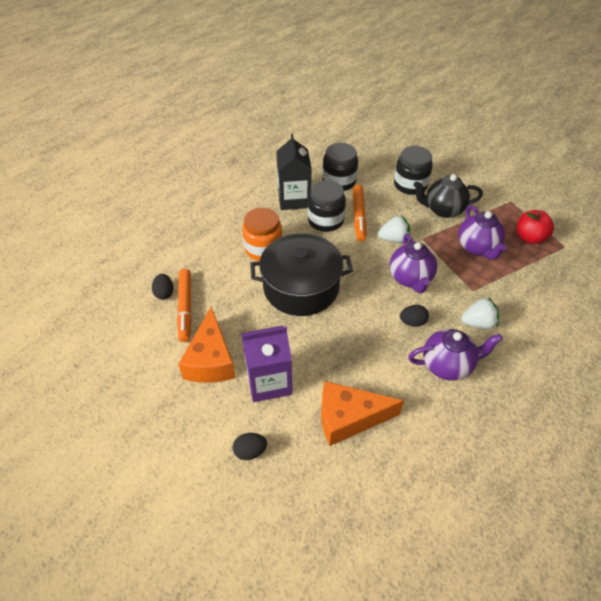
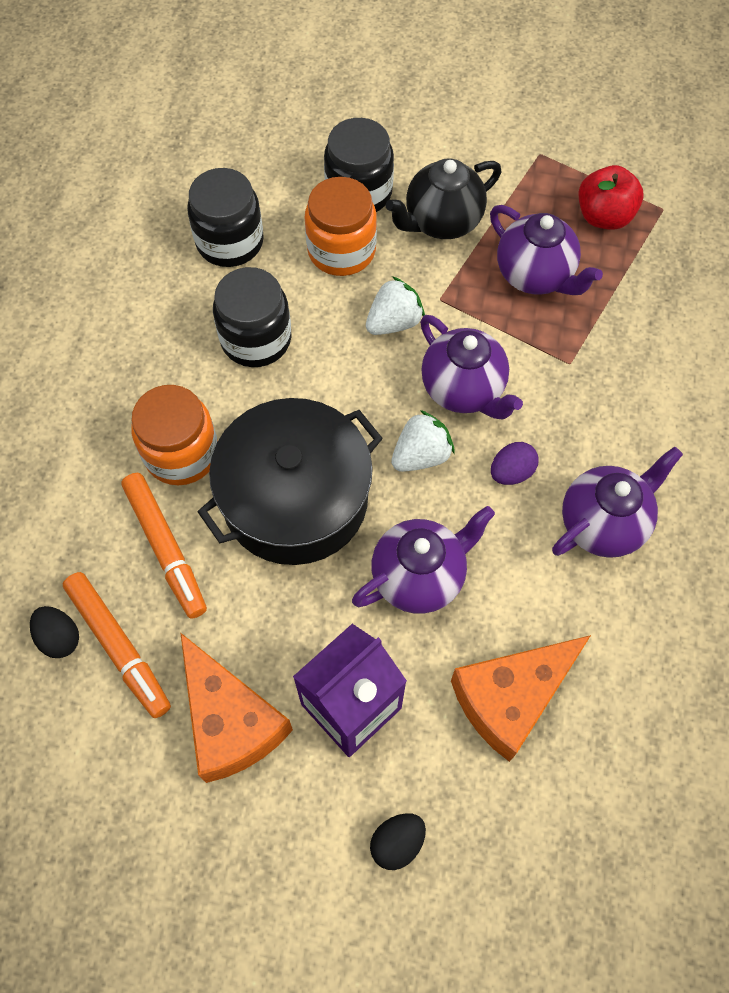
camera: 30 degrees left, 15 degrees up
black carton [276,134,312,210] -> none
orange marker [353,185,366,242] -> orange marker moved to [122,473,207,619]
black egg [400,305,429,327] -> purple egg [491,442,539,485]
white strawberry [461,297,499,329] -> white strawberry moved to [391,410,455,472]
none -> orange jar [305,177,377,276]
none -> purple teapot [352,506,495,614]

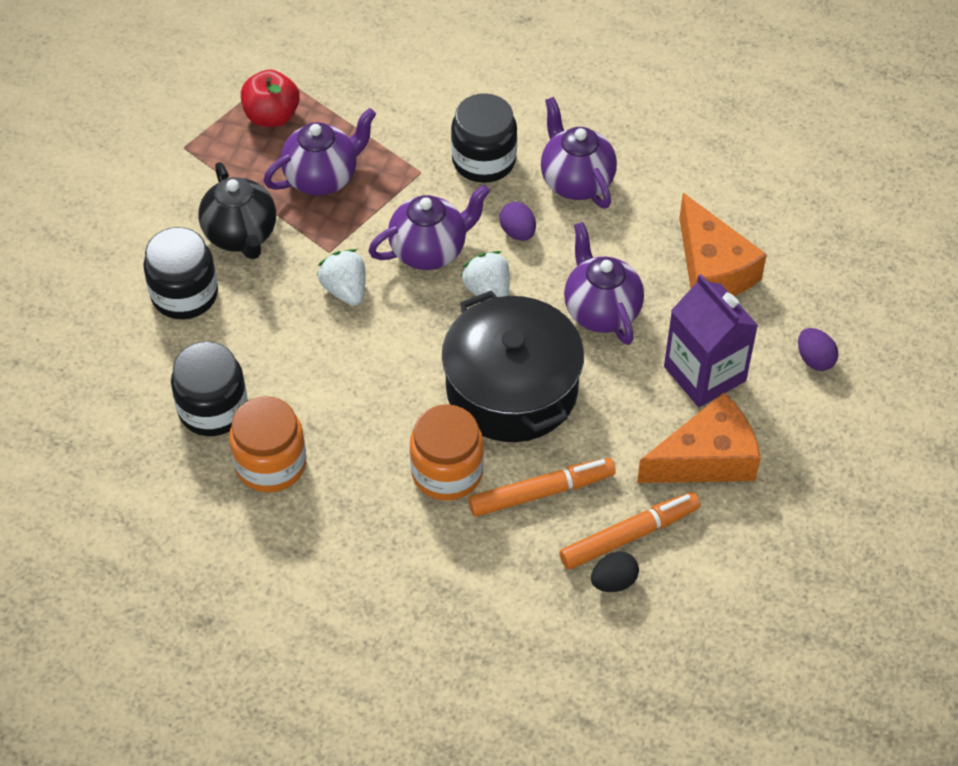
camera: 80 degrees left, 10 degrees down
black jar [213,267,291,367] -> black jar moved to [451,93,517,183]
orange jar [305,177,377,276] -> orange jar moved to [229,397,306,492]
black egg [370,813,426,870] -> purple egg [798,328,838,371]

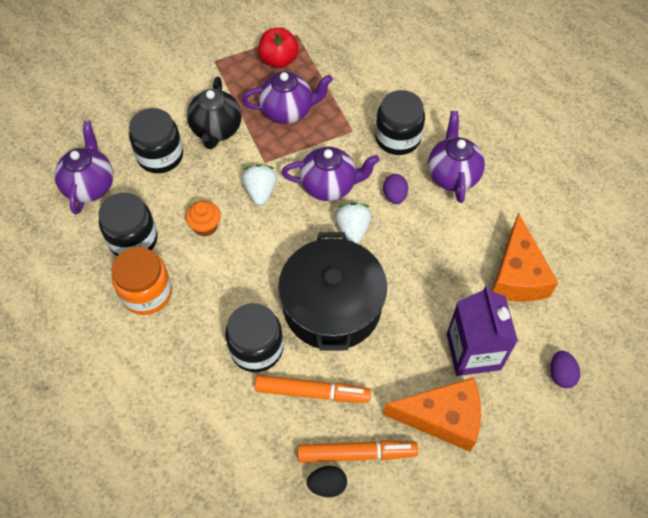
camera: 25 degrees right, 5 degrees up
orange jar [410,404,484,501] -> black jar [225,303,283,372]
purple teapot [564,222,644,345] -> purple teapot moved to [54,121,113,215]
none -> orange cupcake [185,201,221,237]

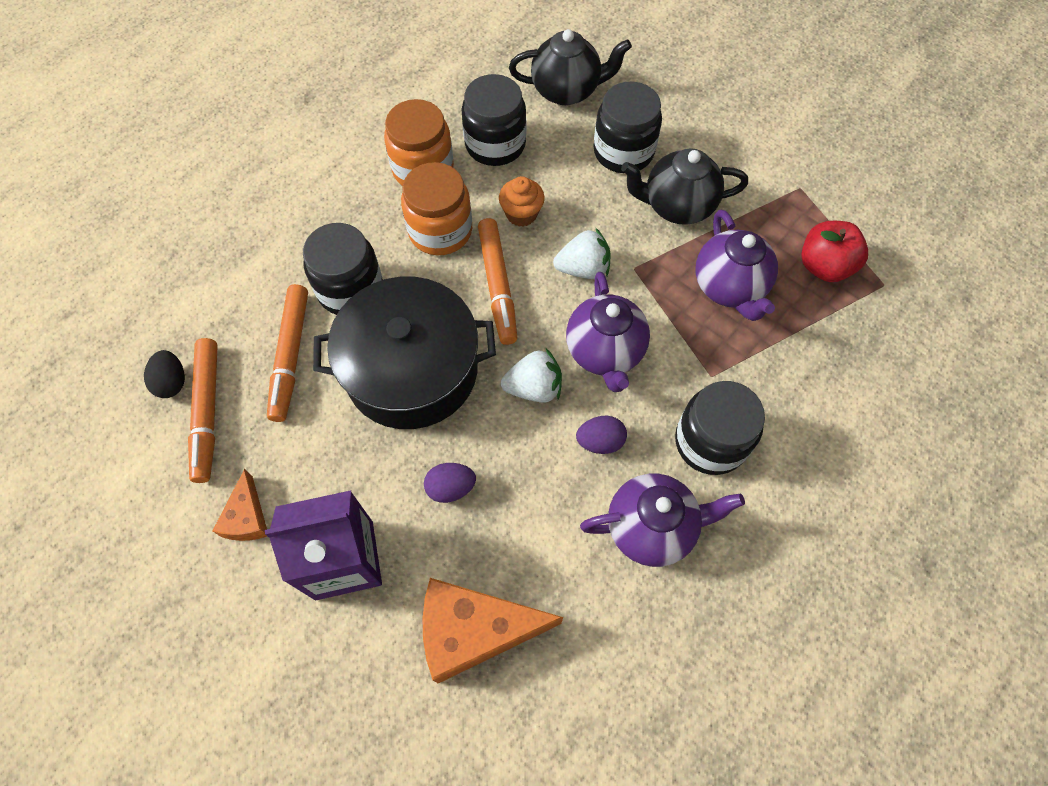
camera: 85 degrees right, 5 degrees up
purple teapot [54,121,113,215] -> black teapot [509,29,632,105]
orange cheese [383,377,481,452] -> orange cheese [213,469,267,541], size x0.53
purple egg [550,351,580,388] -> purple egg moved to [424,463,476,503]
none -> orange jar [401,162,472,255]
none -> orange marker [478,218,517,345]

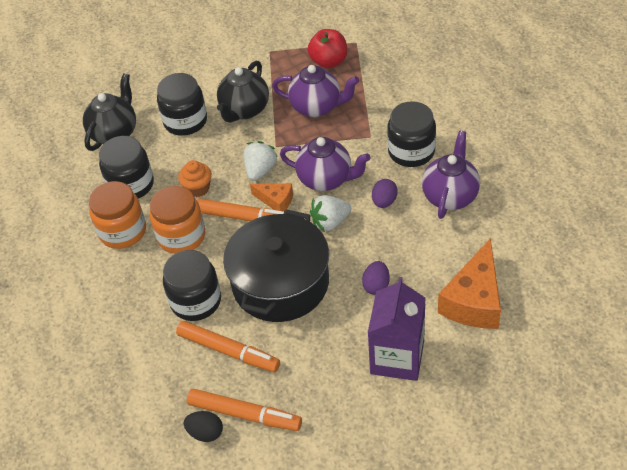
camera: 60 degrees left, 15 degrees down
orange cheese [213,469,267,541] -> orange cheese moved to [250,183,293,212]
white strawberry [501,348,562,403] -> white strawberry turned 135 degrees counterclockwise [310,195,352,232]

